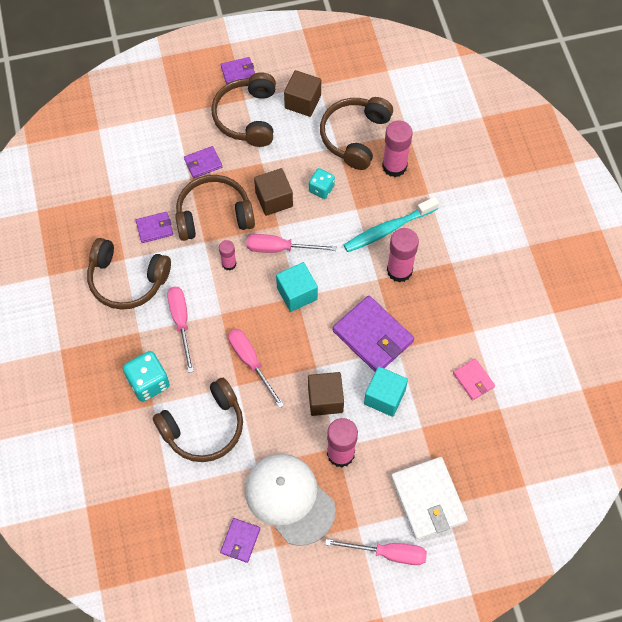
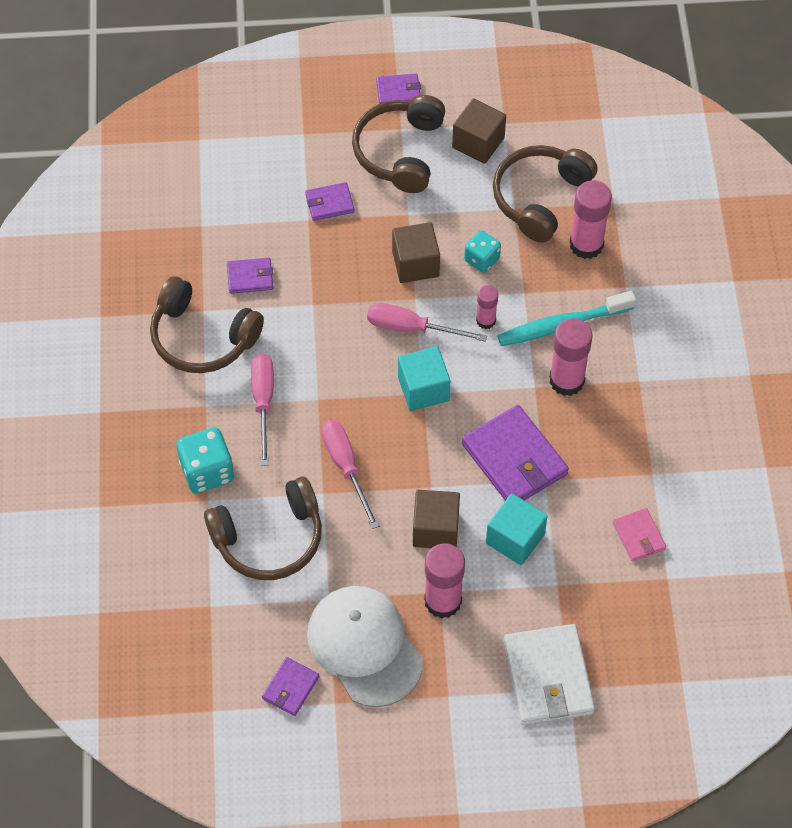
camera: 10 degrees right, 5 degrees down
brown headphones [175,175,255,241] -> none
pink glue stick [219,240,236,271] -> pink glue stick moved to [476,285,498,329]
pink screwdriver [325,539,427,565] -> none

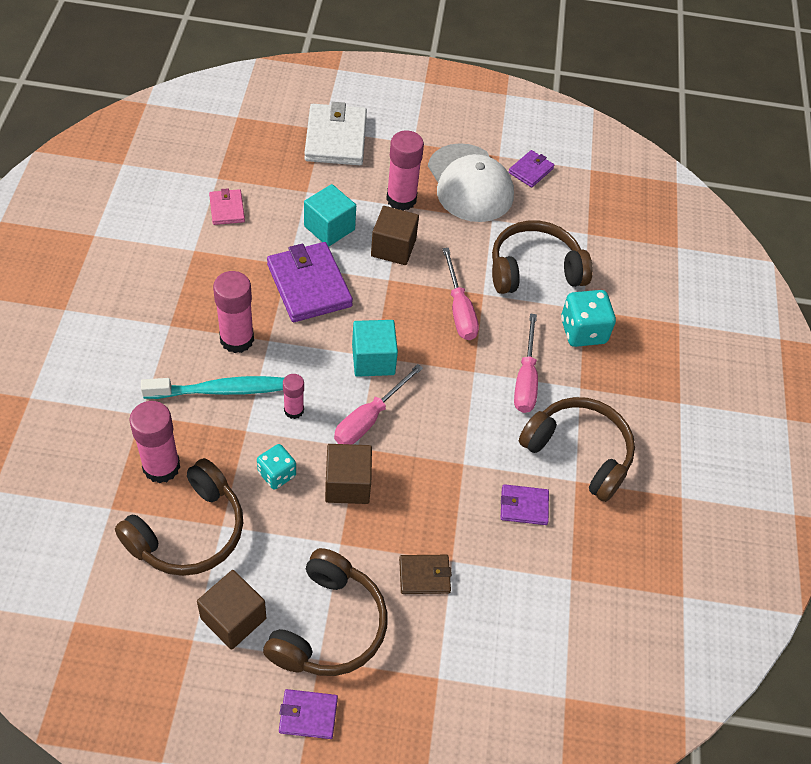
camera: 175 degrees left, 5 degrees down
purple wallet [305,182,354,221] -> brown wallet [399,555,452,594]
pink screwdriver [367,303,487,342] -> pink screwdriver turned 105 degrees clockwise [334,364,423,444]

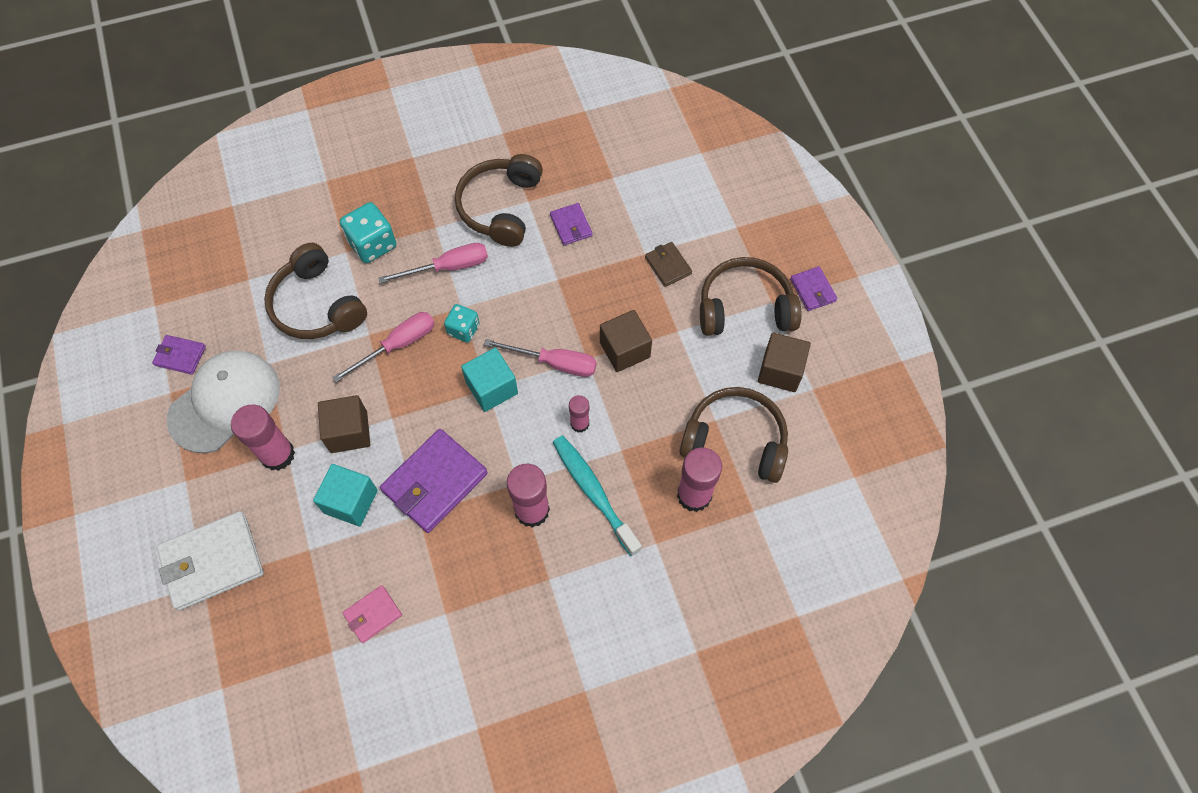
camera: 110 degrees left, 10 degrees up
turquoise dice [257,444,296,489] -> turquoise dice moved to [444,304,480,343]

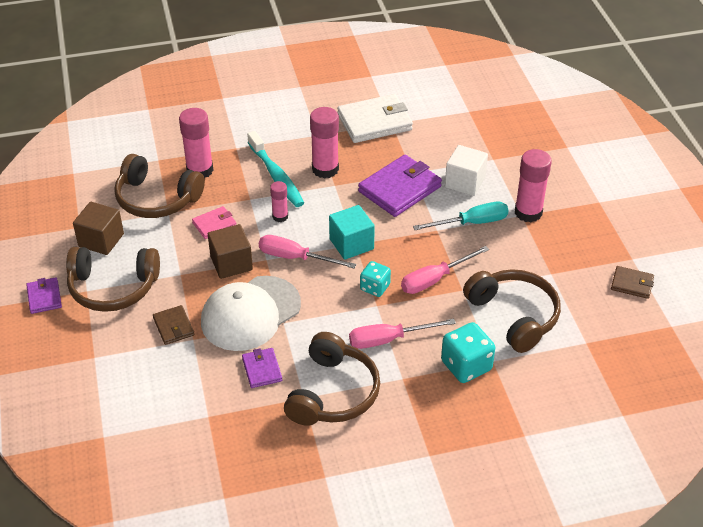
camera: 175 degrees left, 20 degrees down
purple wallet [152,335,206,375] -> brown wallet [611,266,654,299]
white wallet [157,511,264,610] -> white wallet moved to [337,94,413,143]
white cap [167,350,280,453] -> white cap moved to [201,276,301,351]
turquoise cube [313,464,378,526] -> white cube [445,145,488,196]
brown cube [318,395,370,453] -> turquoise screwdriver [413,202,509,230]
pink wallet [342,585,402,643] -> pink wallet moved to [192,206,237,239]

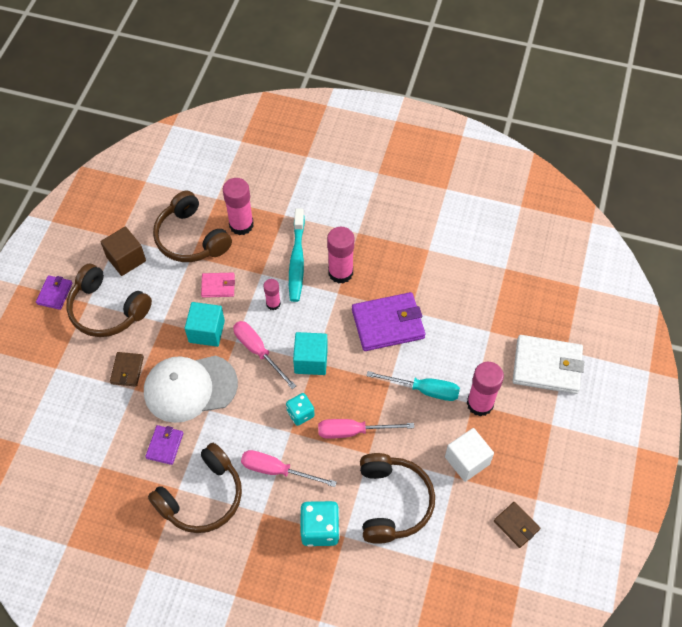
camera: 30 degrees right, 15 degrees up
brown cube [208,224,253,279] -> turquoise cube [185,302,225,347]
white wallet [337,94,413,143] -> white wallet moved to [513,335,584,394]
white cube [445,145,488,196] -> white cube moved to [445,428,494,482]

